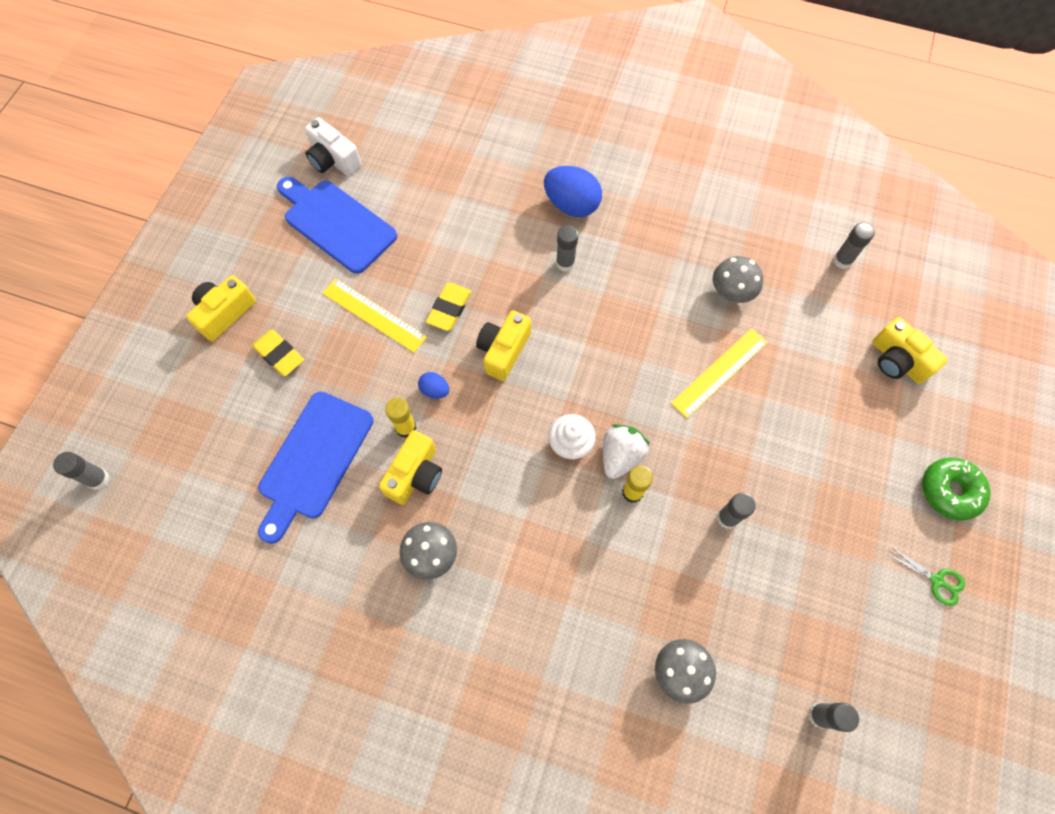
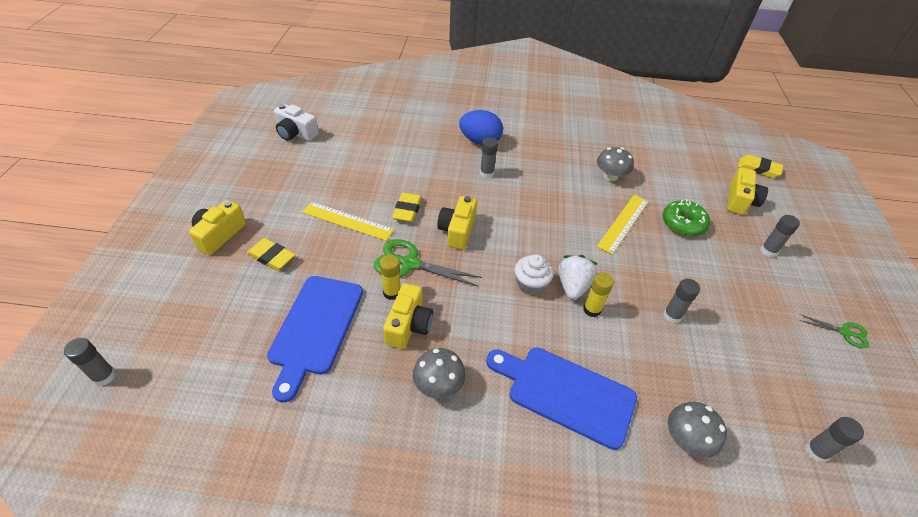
camera: 15 degrees left, 20 degrees down
blue cutting board [277,177,397,274] -> blue cutting board moved to [486,348,637,450]
blue egg [418,372,449,399] -> green scissors [374,239,482,286]
grey glue stick [833,223,875,269] -> grey glue stick moved to [761,215,800,257]
yellow camera [872,317,948,384] -> yellow camera turned 105 degrees counterclockwise [727,167,768,215]
green donut [922,457,991,520] -> green donut moved to [662,199,710,237]
none -> yellow eraser [738,155,783,178]

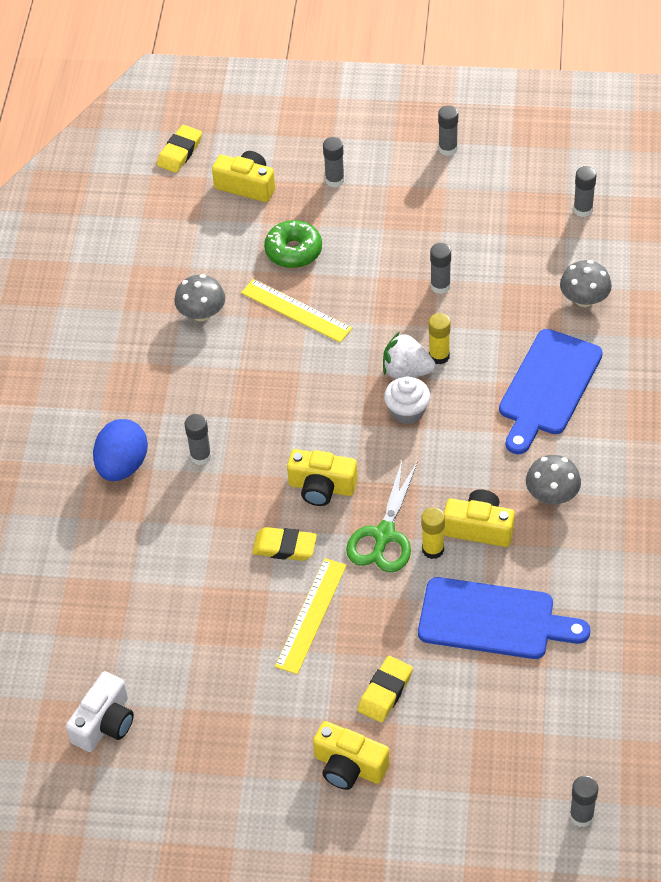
camera: 85 degrees left, 5 degrees up
green scissors [799,314,869,348] -> grey glue stick [438,105,458,156]

